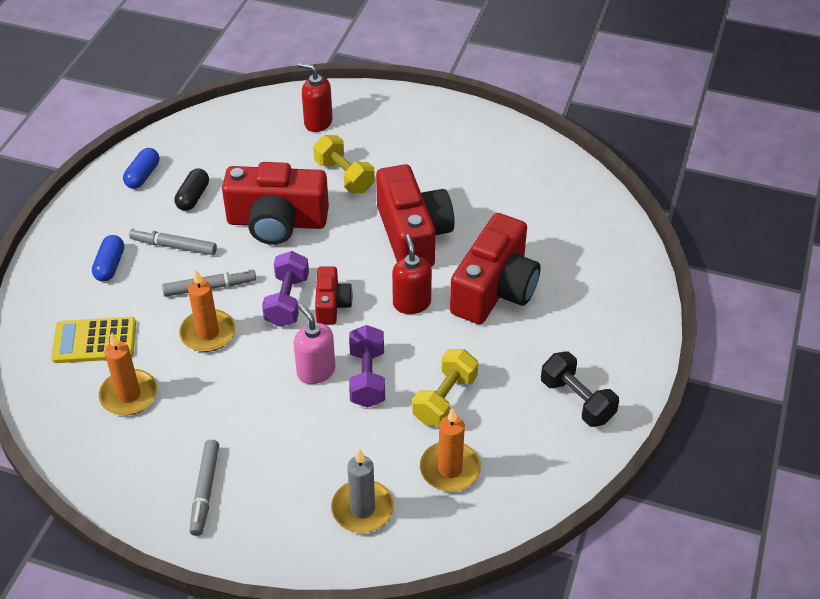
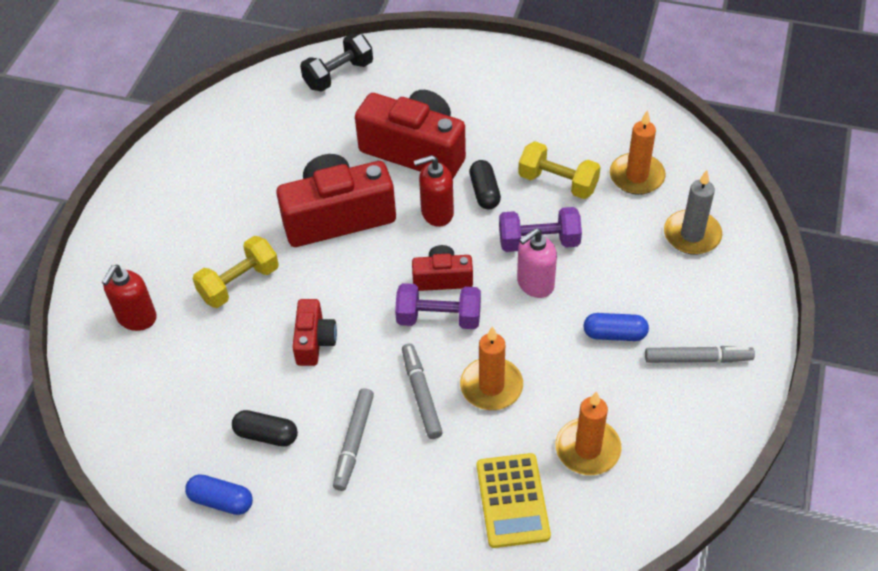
camera: 90 degrees left, 5 degrees up
blue capsule [92,235,124,281] -> blue capsule moved to [583,313,649,341]
red camera [222,162,329,245] -> red camera [292,299,337,366], size x0.52
black dumbbell [541,352,619,427] -> black dumbbell moved to [300,33,373,92]
none -> black capsule [469,160,501,209]

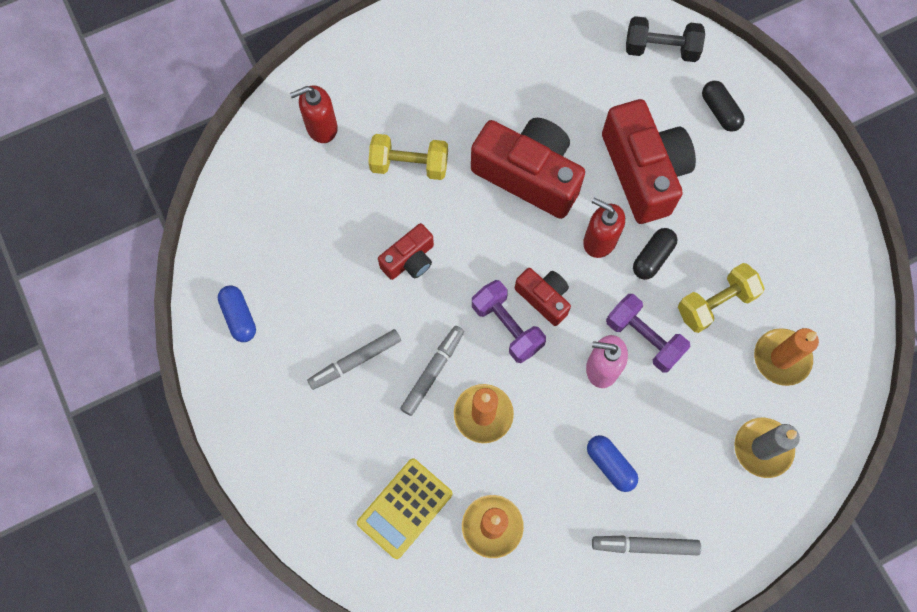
camera: 45 degrees right, 20 degrees up
black capsule [232,410,298,447] -> black capsule moved to [702,81,745,132]
yellow dumbbell [518,141,601,199] -> yellow dumbbell turned 75 degrees clockwise [678,263,765,333]
grey marker [645,346,755,363] -> grey marker turned 135 degrees clockwise [592,536,701,555]

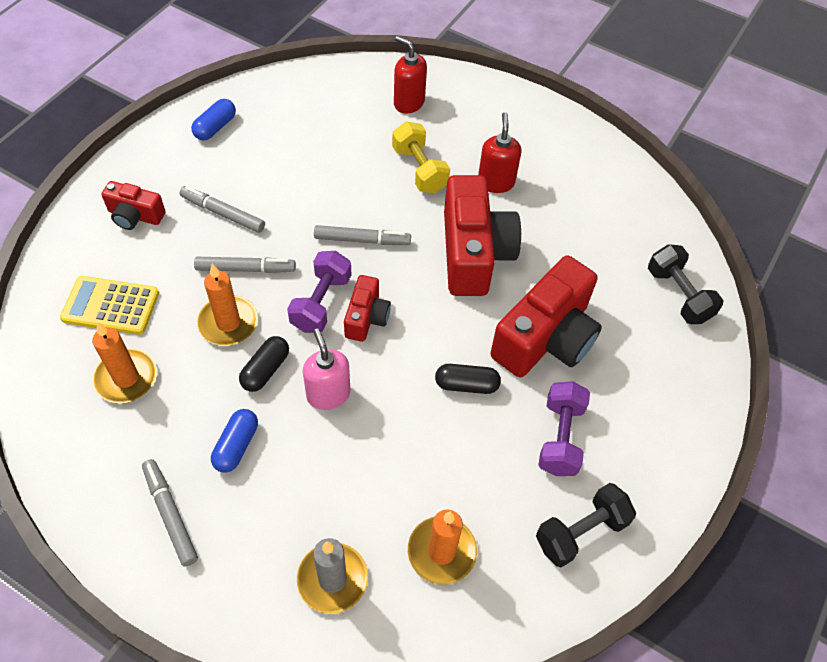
camera: 55 degrees right, 15 degrees down
red camera [378,223,434,280] -> red camera moved to [101,181,166,230]
red soap dispenser [583,197,625,258] -> red soap dispenser moved to [478,112,521,193]
purple dumbbell [606,294,691,373] -> purple dumbbell moved to [538,381,590,476]
yellow dumbbell [678,263,765,333] -> none
black capsule [702,81,745,132] -> black capsule moved to [239,336,289,392]
none -> grey marker [314,225,411,245]
none -> black dumbbell [536,483,636,568]

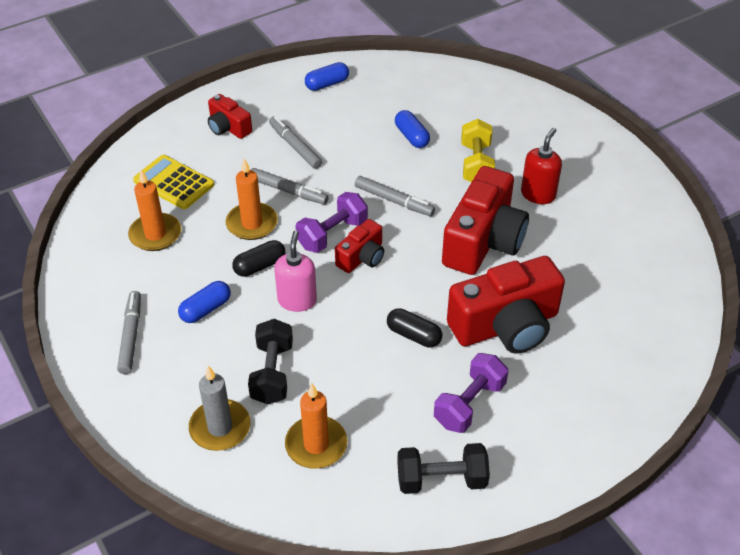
camera: 30 degrees right, 10 degrees down
red soap dispenser [394,36,427,114] -> none
black dumbbell [648,244,724,324] -> black dumbbell moved to [248,319,293,404]
none -> blue capsule [395,110,430,148]

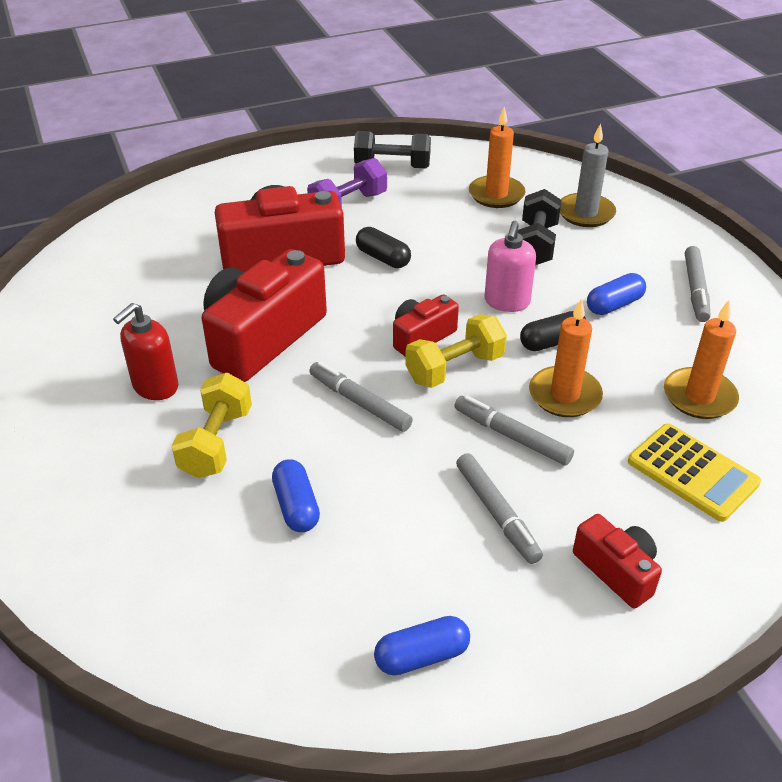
camera: 170 degrees left, 5 degrees down
purple dumbbell [295,192,368,253] -> yellow dumbbell [405,314,507,388]

